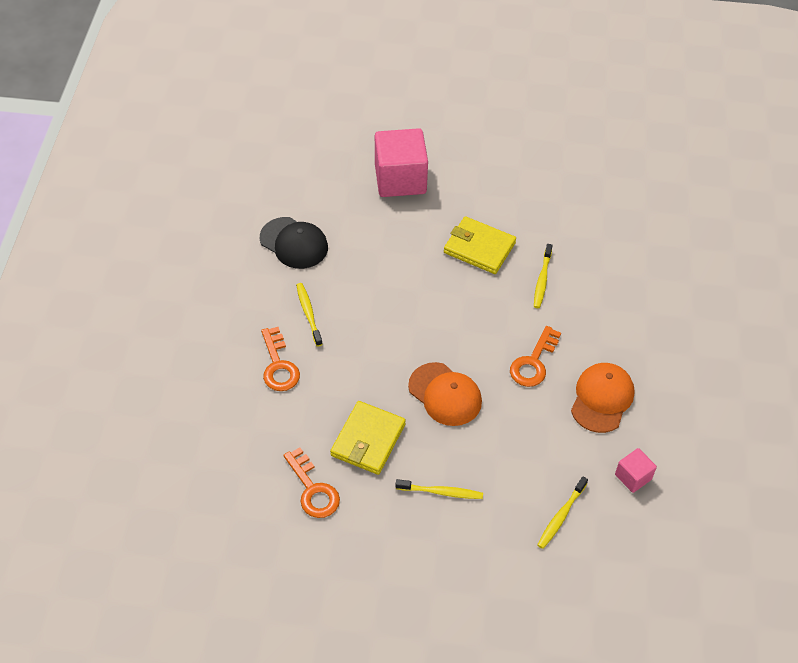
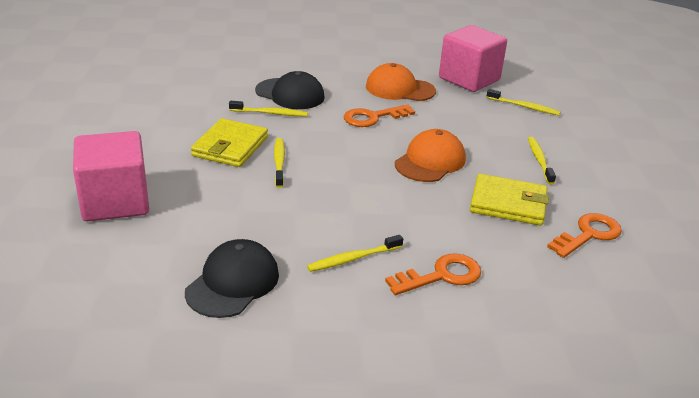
camera: 100 degrees left, 20 degrees down
orange key [510,326,561,387] -> orange key turned 135 degrees clockwise [344,104,415,127]
pink cube [615,448,657,493] -> pink cube [439,25,507,92], size x2.06
none -> black cap [255,71,325,109]
none -> yellow toothbrush [274,138,285,188]

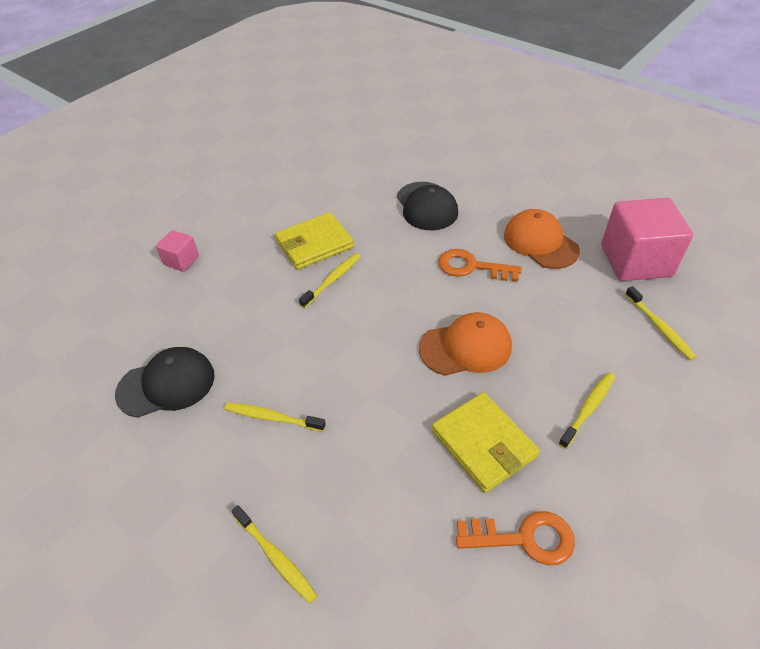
camera: 45 degrees right, 15 degrees up
pink cube [73,131,149,221] -> pink cube [156,230,199,272], size x0.48
yellow toothbrush [229,101,308,117] -> yellow toothbrush moved to [232,505,318,604]
orange key [385,253,481,295] -> none

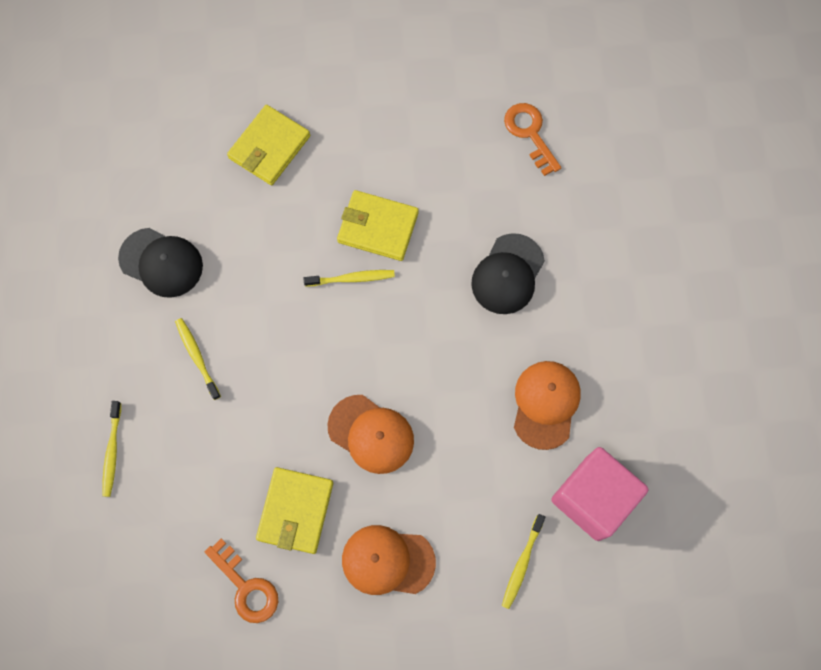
camera: 45 degrees right, 25 degrees up
pink cube [156,230,199,272] -> yellow wallet [227,105,310,185]
orange key [438,249,522,282] -> orange key moved to [504,103,561,176]
yellow toothbrush [558,372,615,449] -> orange cap [342,525,436,595]

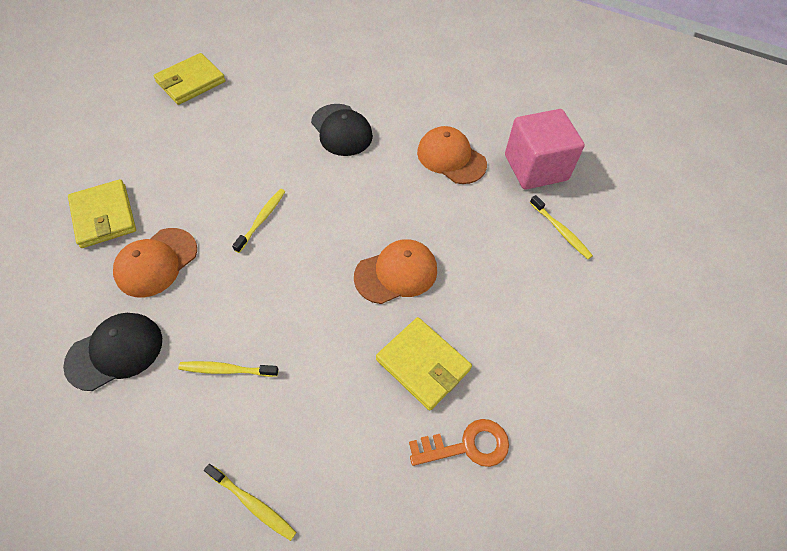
camera: 60 degrees left, 15 degrees down
yellow wallet [337,190,419,261] -> yellow wallet moved to [153,53,226,105]
orange cap [342,525,436,595] -> orange cap moved to [113,228,197,298]
orange key [504,103,561,176] -> none

